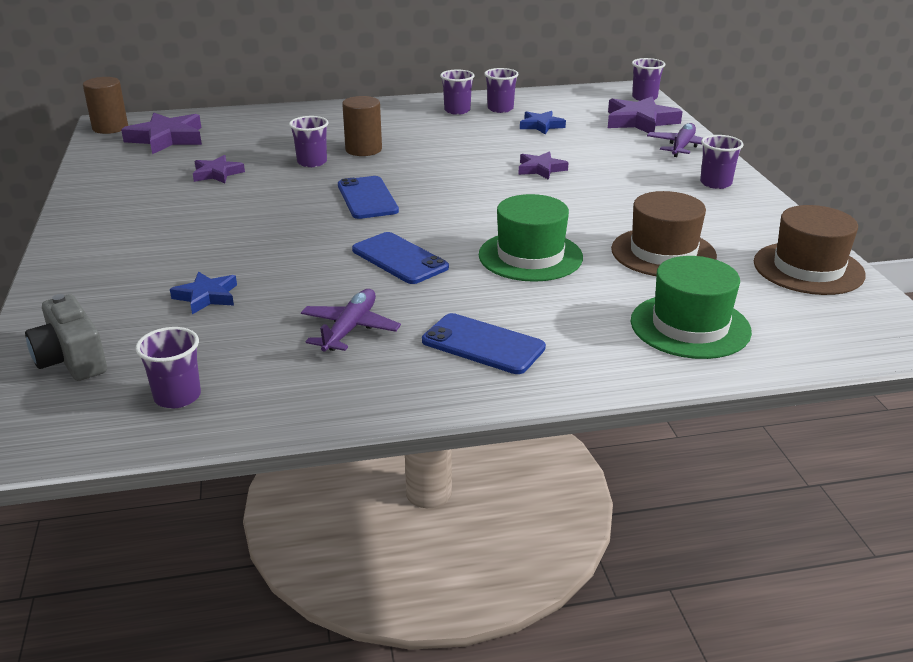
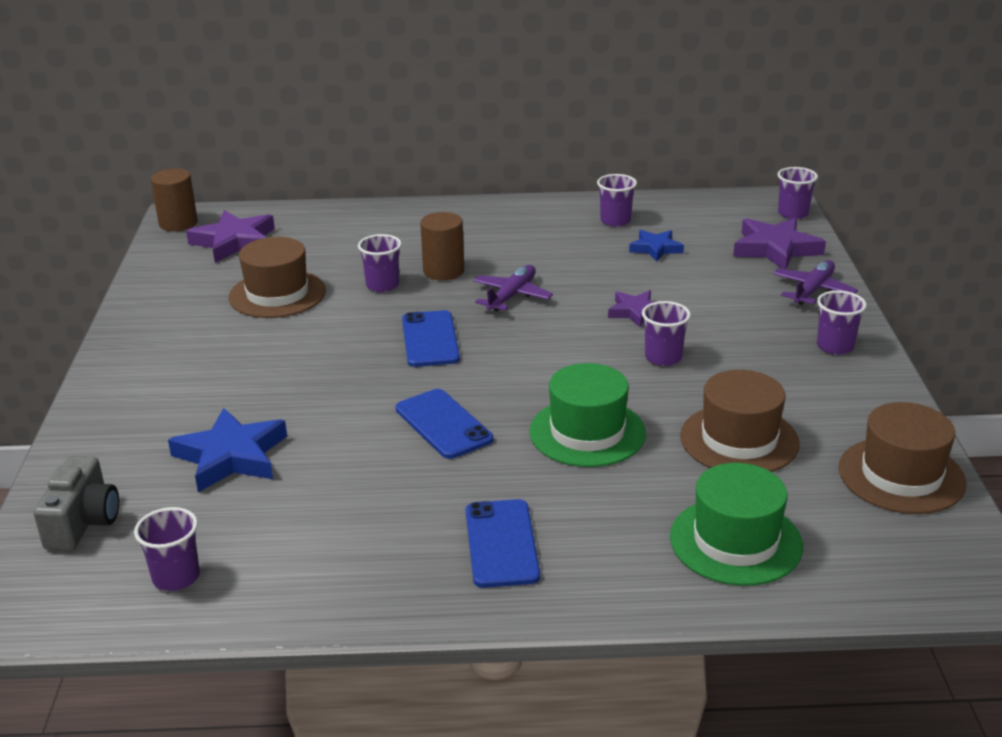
camera: 10 degrees right, 0 degrees up
grey camera [25,294,107,381] -> grey camera turned 150 degrees counterclockwise [34,456,119,551]
blue star [170,271,237,314] -> blue star [168,408,287,492], size x1.67
purple star [193,155,245,183] -> brown hat [229,237,326,318]
purple plane [301,289,401,352] -> purple plane moved to [473,265,553,311]
blue phone [422,313,546,374] -> blue phone turned 45 degrees clockwise [466,499,540,588]
purple cup [440,70,475,115] -> purple cup moved to [642,301,691,366]

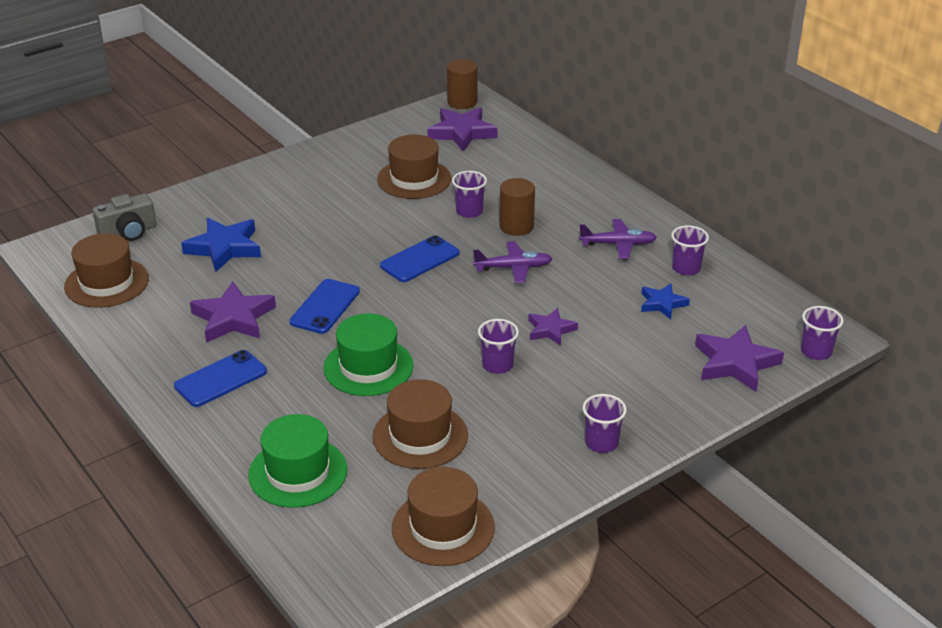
camera: 55 degrees right, 5 degrees up
purple cup [134,507,200,591] -> brown hat [64,233,149,308]
purple plane [773,260,858,305] -> purple plane moved to [579,219,657,259]
none -> purple star [190,281,276,343]

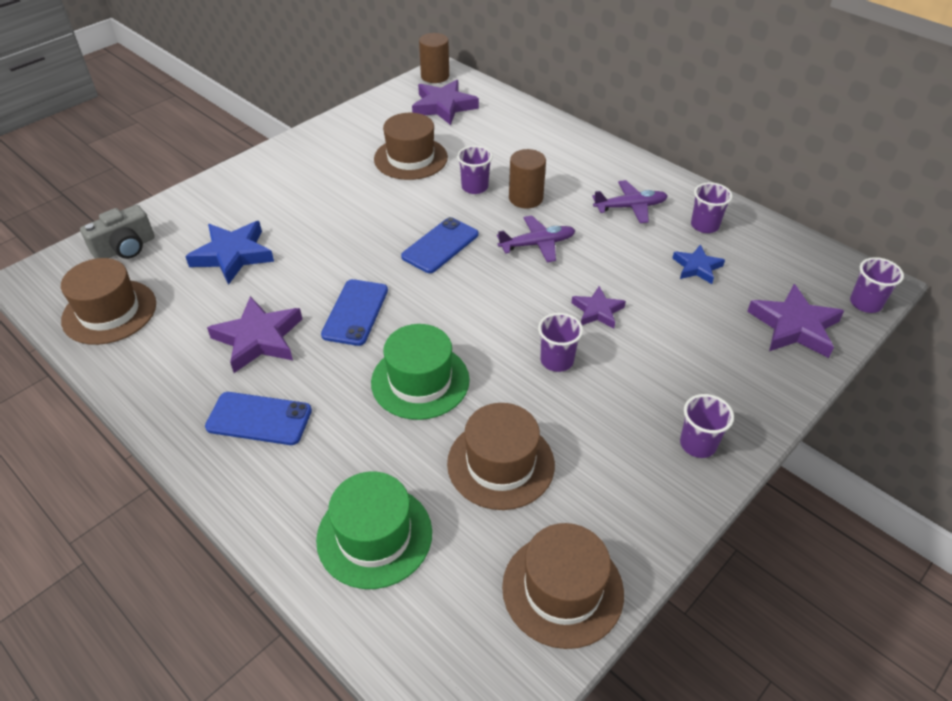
camera: 10 degrees left, 10 degrees up
blue phone [174,350,267,407] -> blue phone turned 60 degrees clockwise [205,392,312,445]

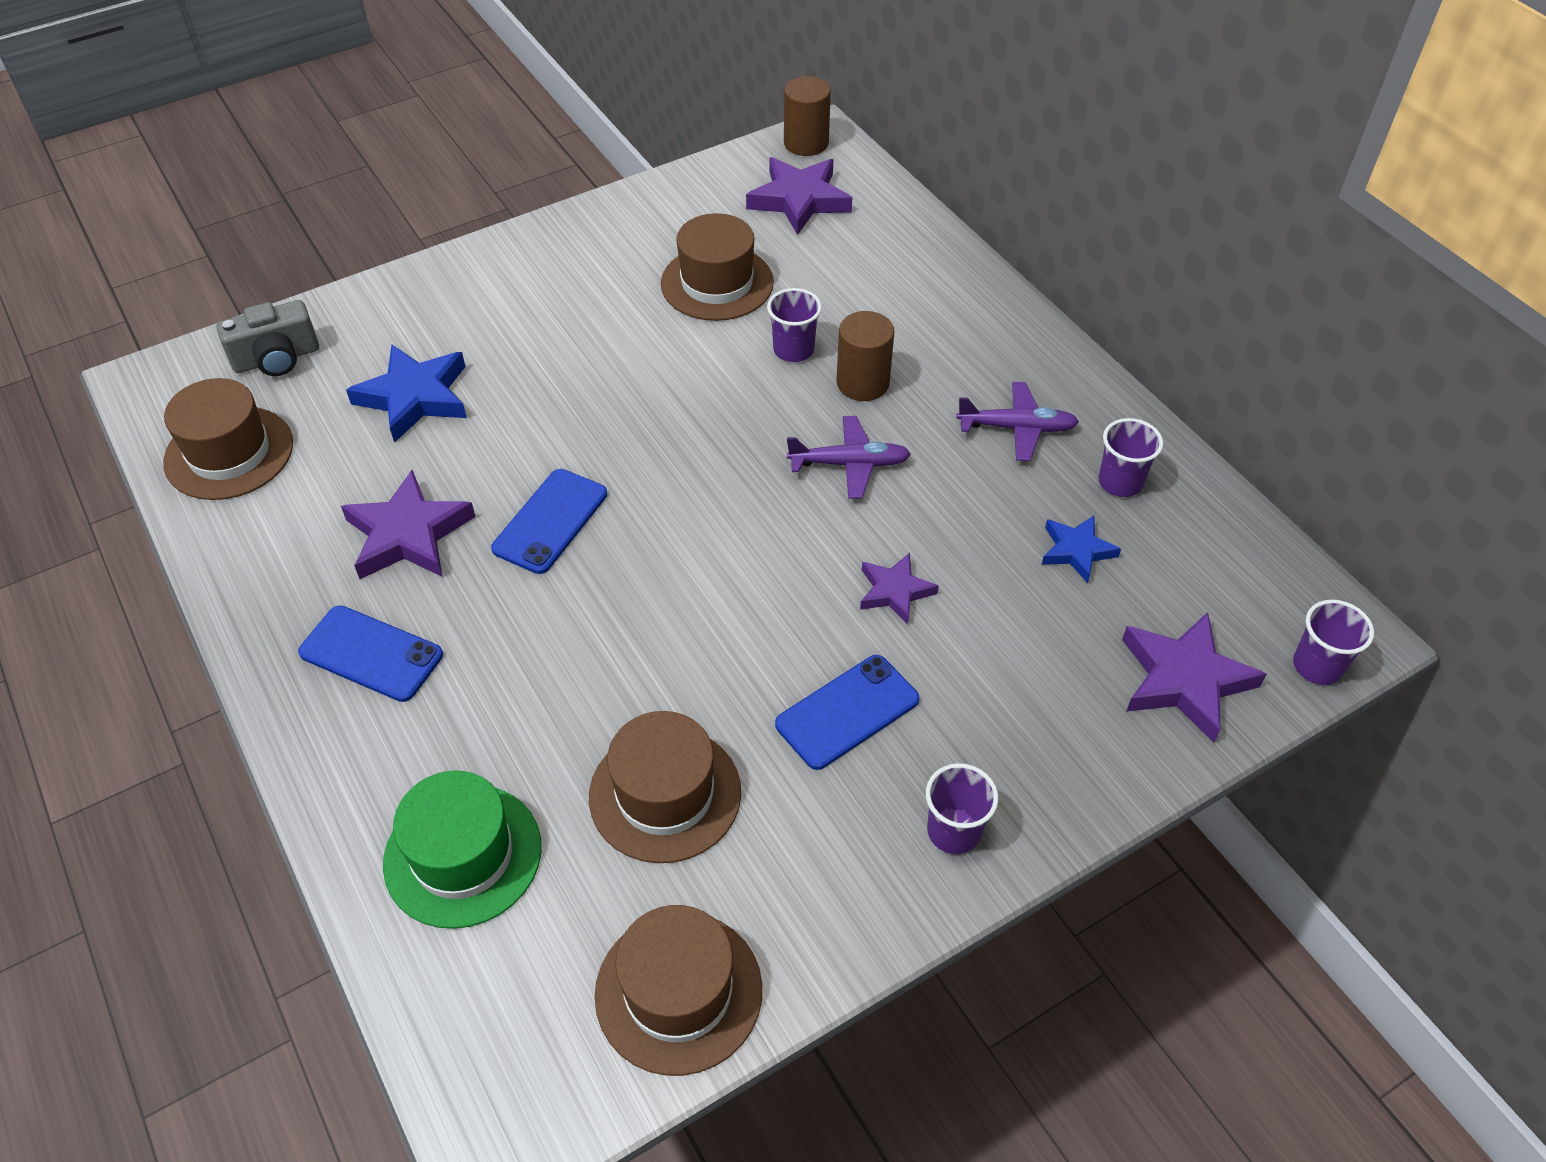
camera: 15 degrees right, 5 degrees up
green hat [371,324,470,420] -> none
blue phone [401,217,478,273] -> blue phone moved to [775,655,920,770]
purple cup [538,313,583,372] -> none

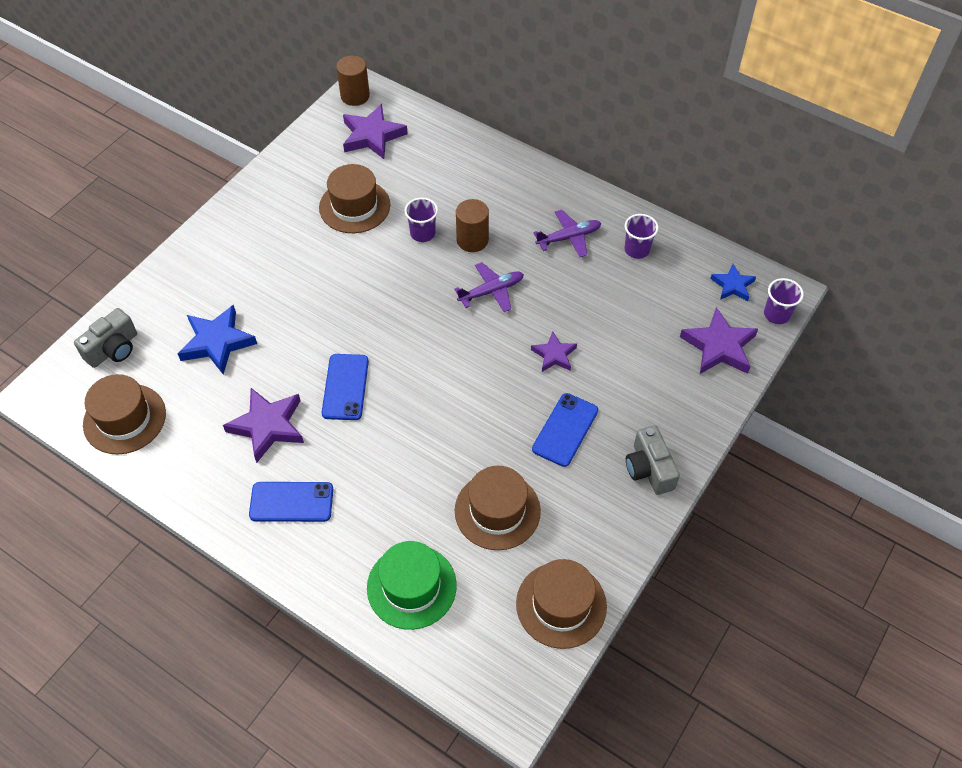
camera: 25 degrees left, 5 degrees up
purple cup [926,763,998,854] -> grey camera [626,425,680,495]
blue star [1042,515,1121,583] -> blue star moved to [710,264,756,301]

